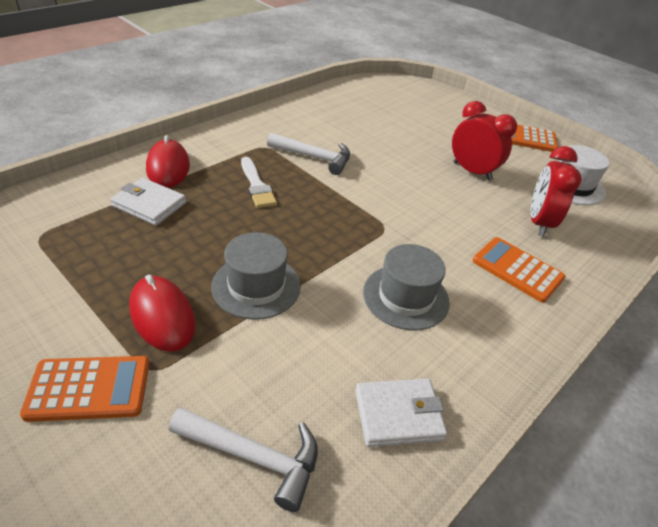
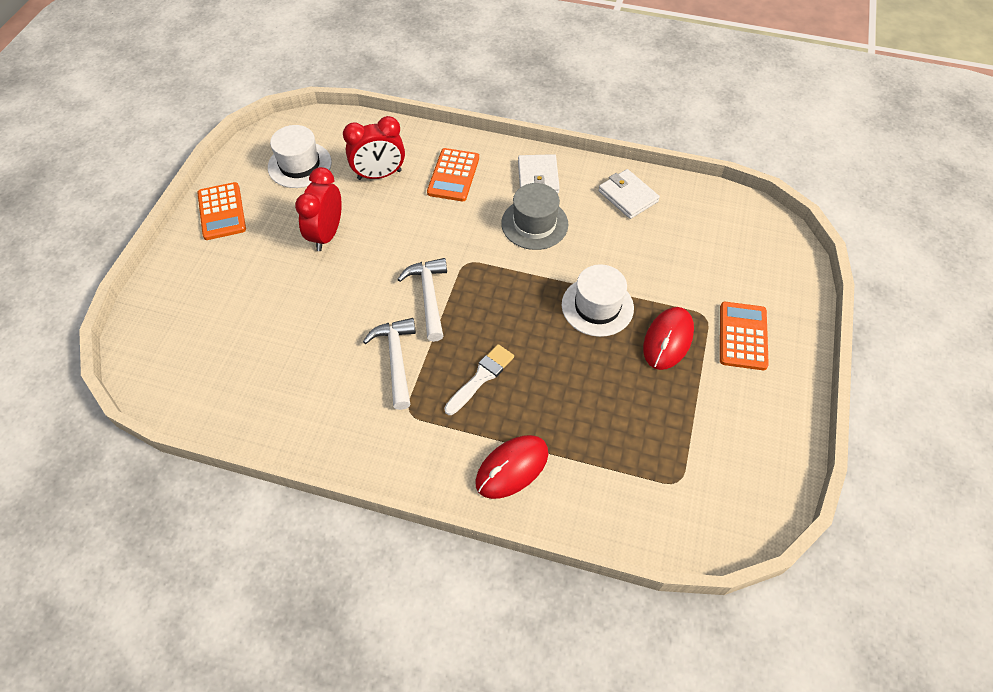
camera: 115 degrees left, 15 degrees up
orange calculator [20,356,149,422] -> orange calculator turned 45 degrees clockwise [720,302,769,370]
white wallet [110,178,186,226] -> white wallet moved to [518,154,560,194]
white hammer [169,407,318,512] -> white hammer moved to [397,258,447,342]
grey hat [211,232,301,320] -> white hat [562,264,634,337]

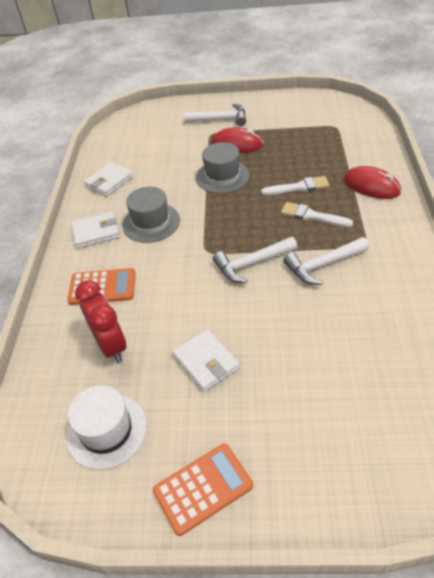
camera: 100 degrees left, 10 degrees down
red clock [295,167,342,251] -> white wallet [173,329,240,392]
white hat [562,264,634,337] -> grey hat [196,142,249,193]
orange calculator [720,302,769,370] -> white hammer [184,104,246,126]
none -> white brush [261,176,330,195]

